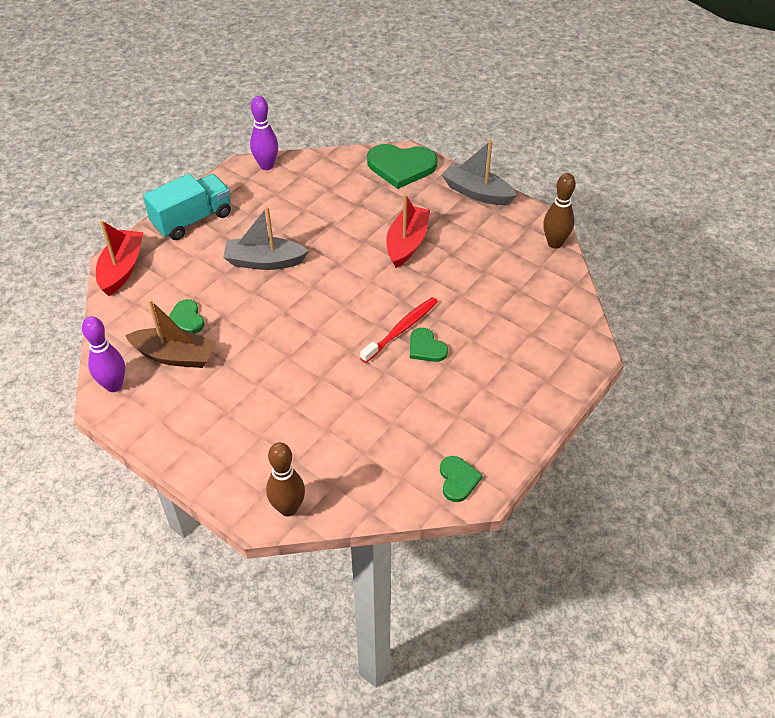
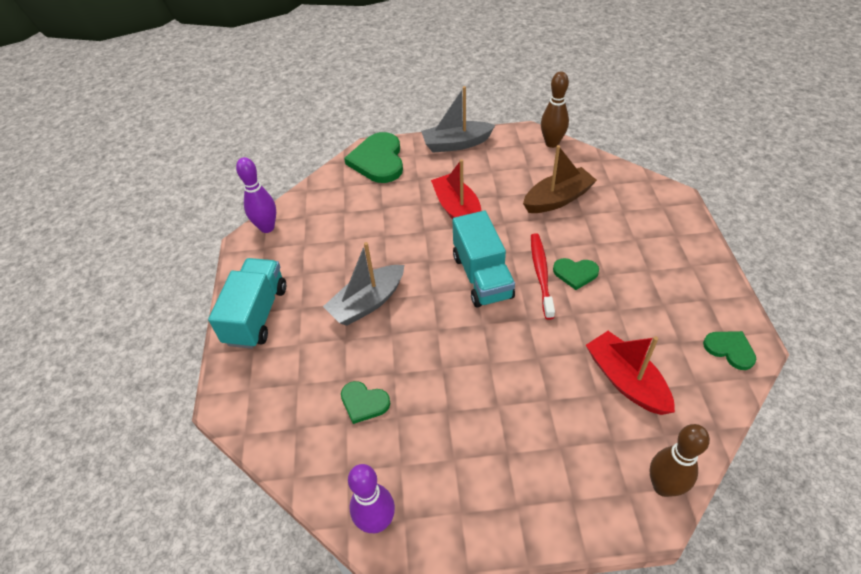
camera: 40 degrees left, 0 degrees up
red boat [96,220,143,296] -> red boat moved to [586,331,675,415]
brown boat [125,299,216,368] -> brown boat moved to [523,145,597,213]
green heart [367,144,437,189] -> green heart turned 120 degrees clockwise [344,132,403,183]
none -> turquoise truck [452,211,515,308]

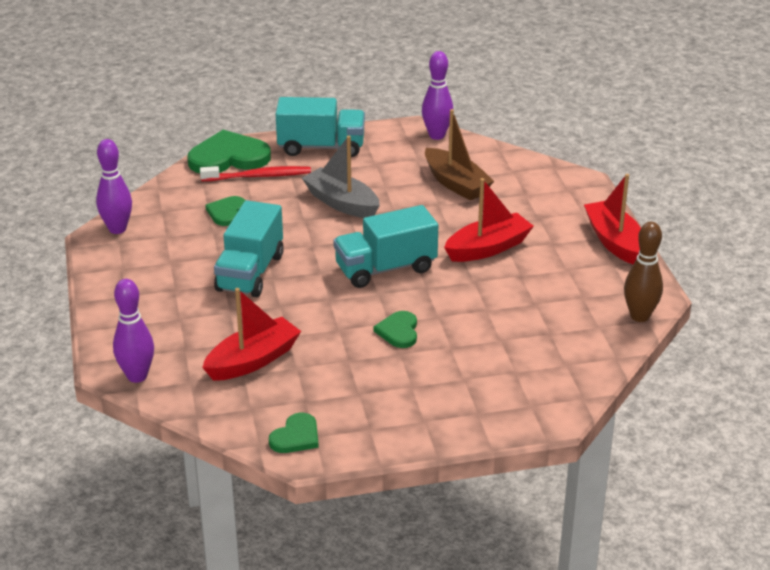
camera: 80 degrees right, 15 degrees down
green heart [344,132,403,183] -> green heart moved to [187,130,271,173]
grey boat [421,86,495,153] -> red boat [584,174,641,264]
brown boat [523,145,597,213] -> brown boat moved to [425,109,494,200]
red toothbrush [531,233,555,320] -> red toothbrush moved to [200,166,311,181]
brown bowling pin [650,424,710,497] -> purple bowling pin [113,279,154,383]
none -> turquoise truck [214,200,284,297]

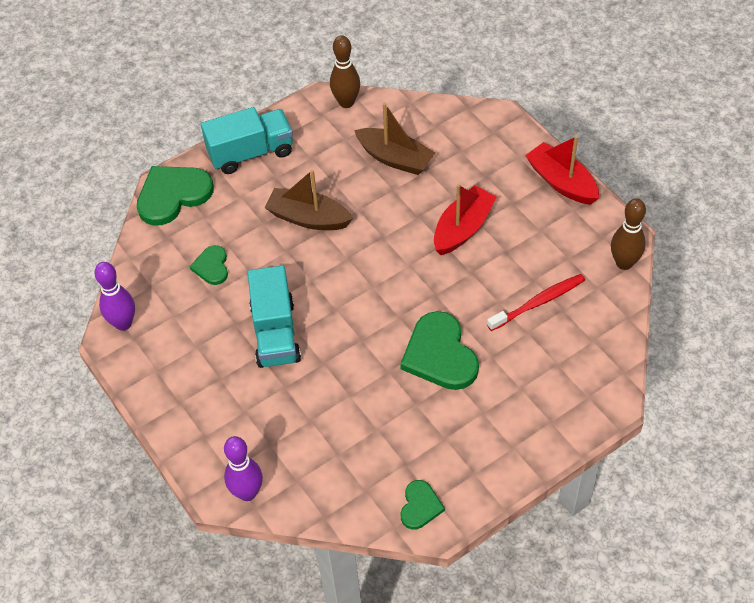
camera: 20 degrees left, 20 degrees up
red toothbrush [200,166,311,181] -> red toothbrush moved to [487,274,585,331]
red boat [202,288,301,381] -> none
grey boat [302,136,380,218] -> brown boat [265,170,353,230]
turquoise truck [333,205,438,288] -> none
green heart [373,311,417,348] -> green heart [400,311,479,390], size x1.86
purple bowling pin [422,51,453,140] -> brown bowling pin [330,35,360,108]

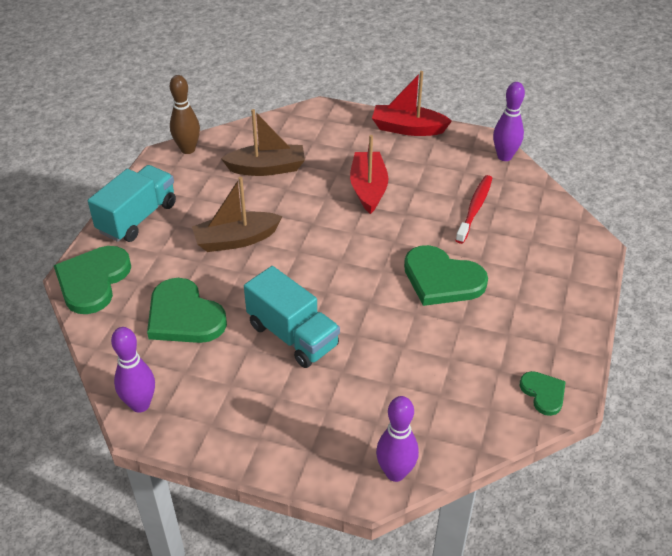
camera: 40 degrees left, 10 degrees down
green heart [190,245,228,285] -> green heart [147,278,227,343], size x1.86
brown bowling pin [611,198,646,270] -> purple bowling pin [493,82,525,161]

